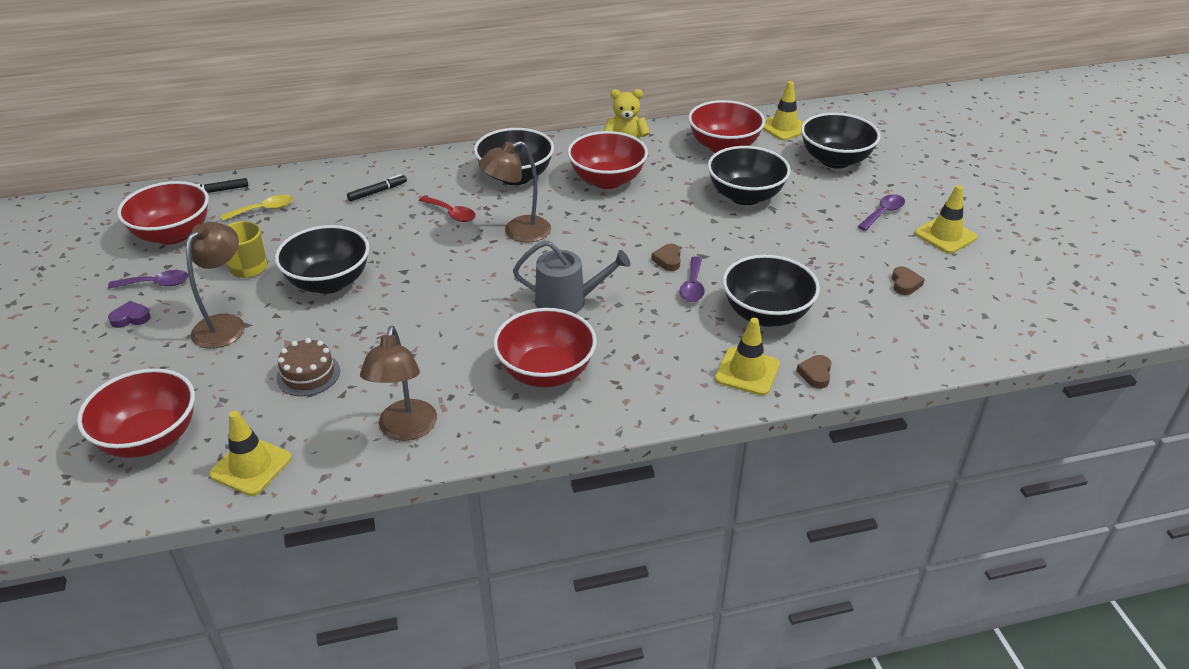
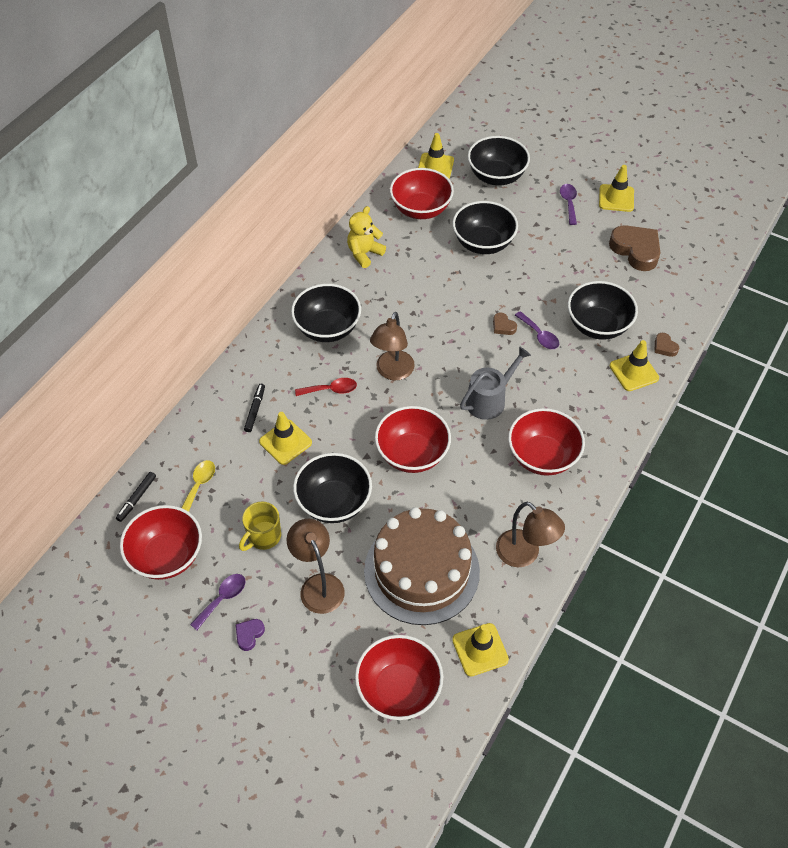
camera: 45 degrees left, 15 degrees up
brown cake [276,338,340,396] -> brown cake [364,507,480,625], size x2.33
red bowl [567,131,648,189] -> red bowl moved to [375,406,451,473]
brown heart [892,266,925,295] -> brown heart [609,225,660,271], size x2.16
none -> yellow traffic cone [259,412,312,465]

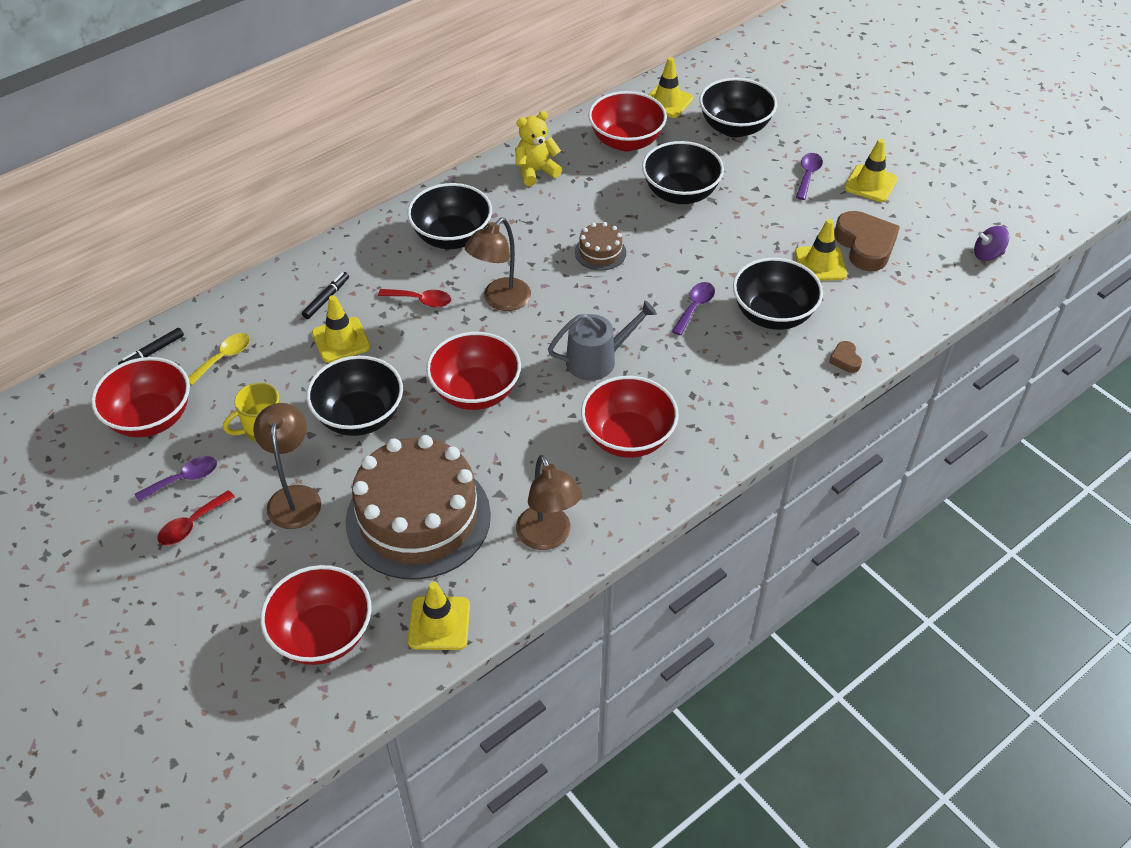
camera: 20 degrees right, 5 degrees down
purple heart [236,619,265,651] -> red spoon [158,490,235,545]
brown heart [493,312,517,335] -> none
purple spoon [515,311,559,349] -> purple spoon turned 135 degrees counterclockwise [672,282,715,335]
yellow traffic cone [610,340,659,391] -> yellow traffic cone moved to [795,219,847,281]
none -> brown cake [575,222,626,271]
none -> purple spinning top [974,226,1009,261]

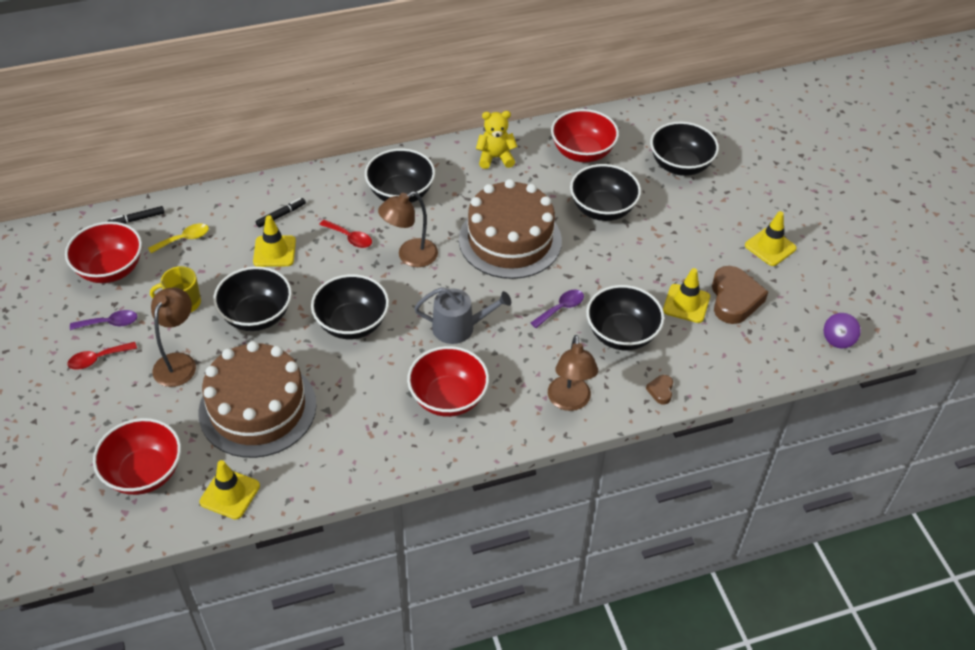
camera: 20 degrees right, 0 degrees up
red bowl [426,332,521,410] -> black bowl [311,274,389,339]
brown lamp [516,455,582,550] -> brown lamp moved to [548,335,598,411]
brown cake [575,222,626,271] -> brown cake [459,179,562,279], size x2.33
yellow traffic cone [649,57,693,118] -> none
purple spoon [796,153,823,200] -> none
purple spinning top [974,226,1009,261] -> purple spinning top turned 75 degrees counterclockwise [824,313,861,348]

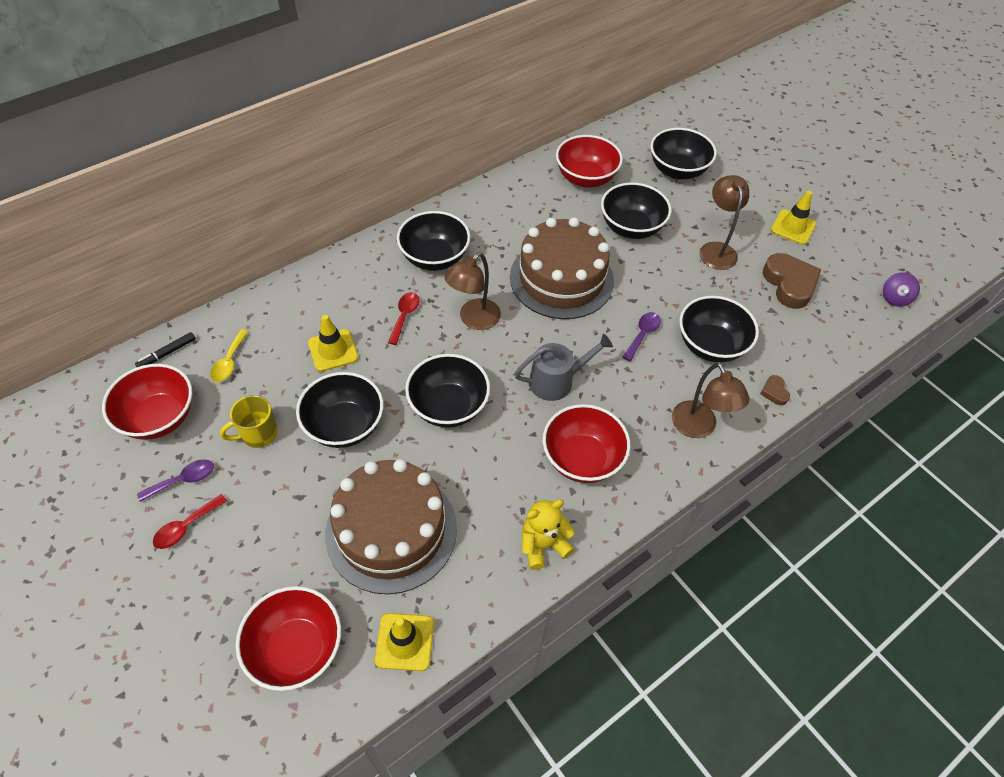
camera: 20 degrees left, 5 degrees up
yellow spoon [148,223,209,253] -> yellow spoon turned 150 degrees clockwise [210,329,249,382]
brown lamp [151,287,196,387] -> brown lamp moved to [700,175,749,270]
black marker [256,198,306,227] -> none
red spoon [319,220,372,248] -> red spoon turned 90 degrees counterclockwise [388,292,420,345]
yellow teddy bear [476,111,518,169] -> yellow teddy bear moved to [522,499,575,570]
yellow traffic cone [663,268,710,323] -> none

